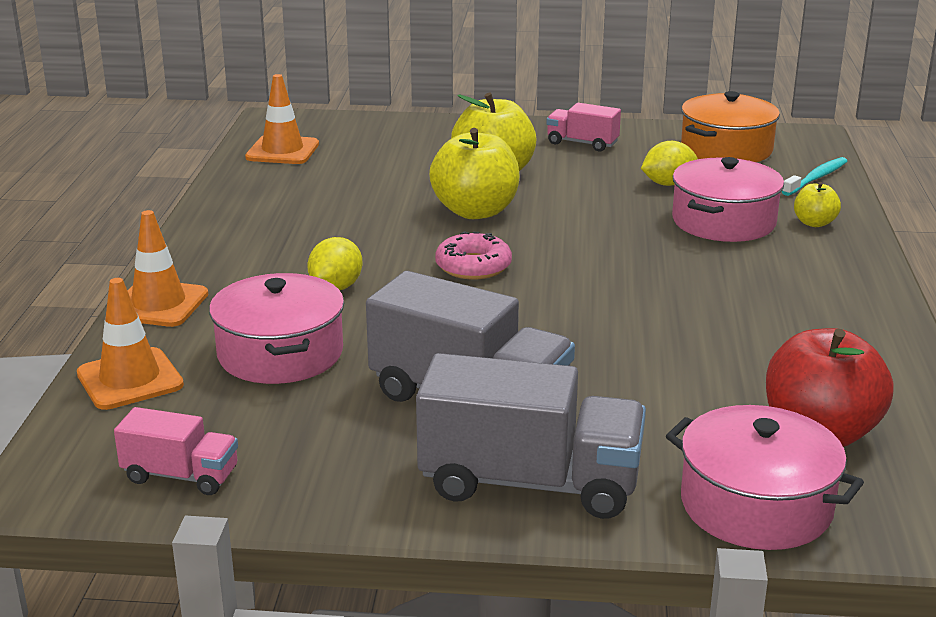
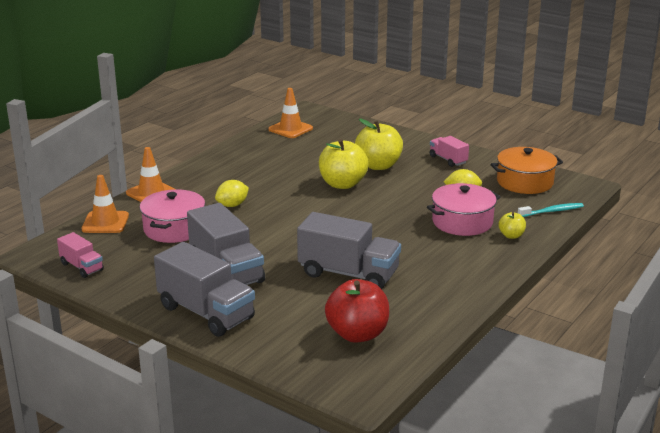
camera: 30 degrees right, 0 degrees up
pink donut [435,231,512,279] -> none
pink pot [666,405,864,550] -> none
none -> grey truck [297,212,401,289]

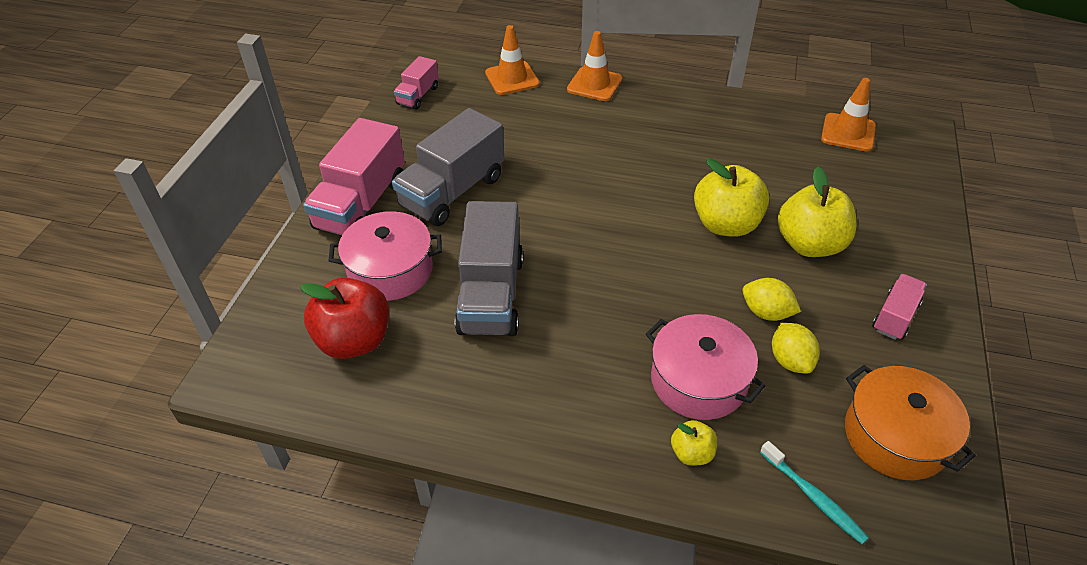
camera: 70 degrees right, 20 degrees up
pink pot [140,189,205,243] -> pink pot moved to [329,211,442,301]
grey truck [154,242,255,337] -> pink truck [303,118,405,235]
yellow lemon [215,180,249,207] -> yellow lemon moved to [743,278,801,321]

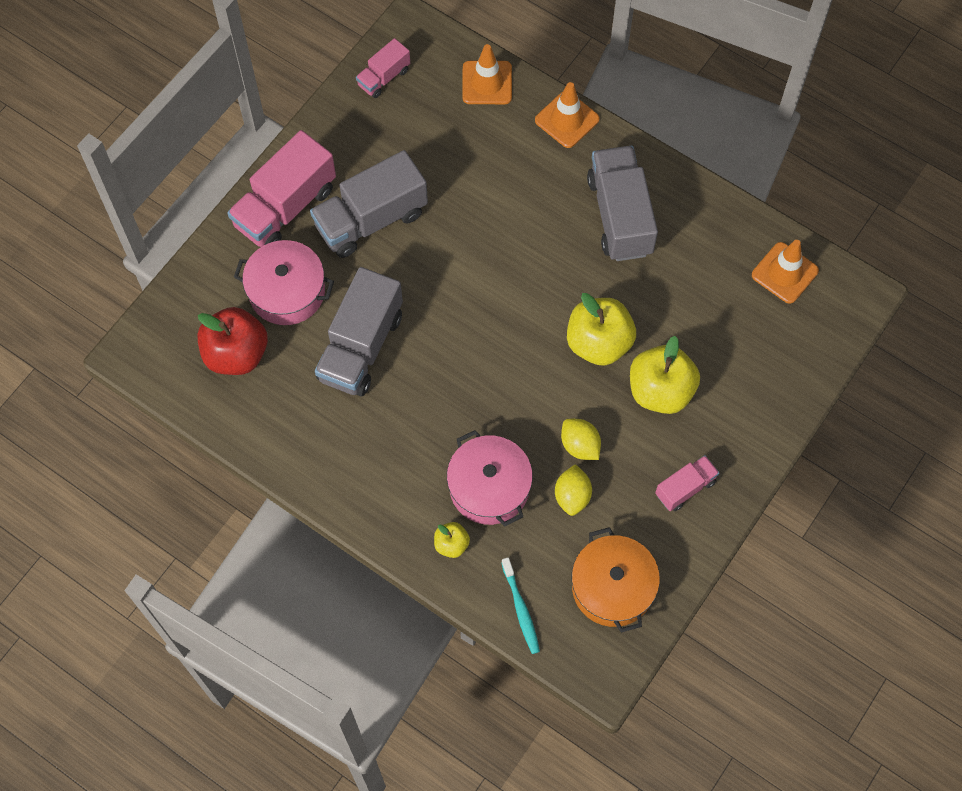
camera: 20 degrees right, 20 degrees up
none -> grey truck [587,146,658,261]

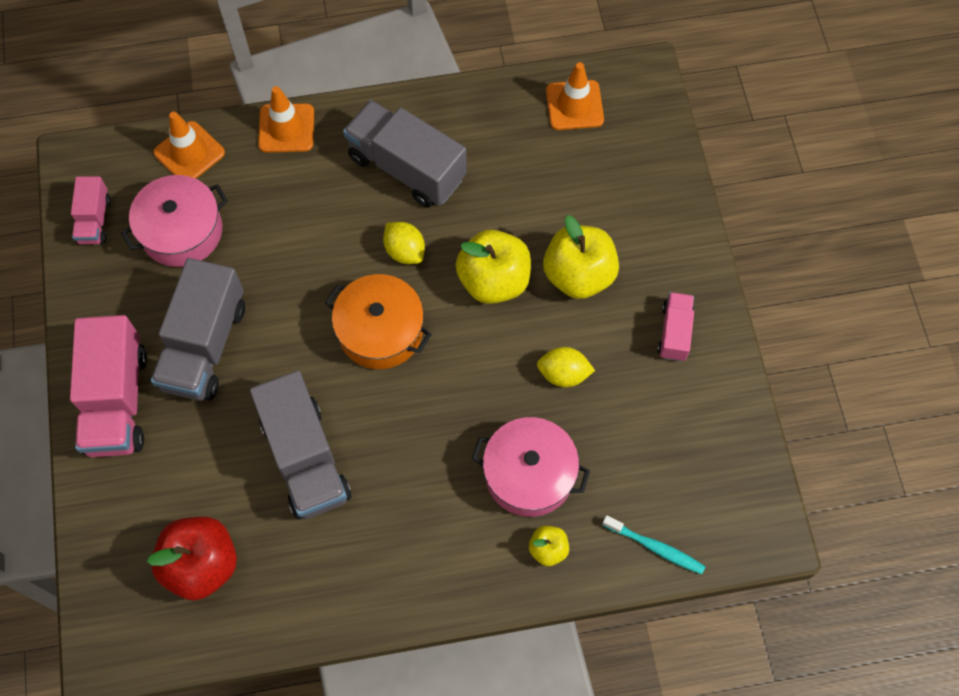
camera: 45 degrees left, 0 degrees up
pink pot [234,240,334,325] -> pink pot moved to [121,175,228,267]
yellow lemon [555,464,592,516] -> yellow lemon moved to [383,222,425,264]
orange pot [572,527,660,633] -> orange pot moved to [325,274,432,369]

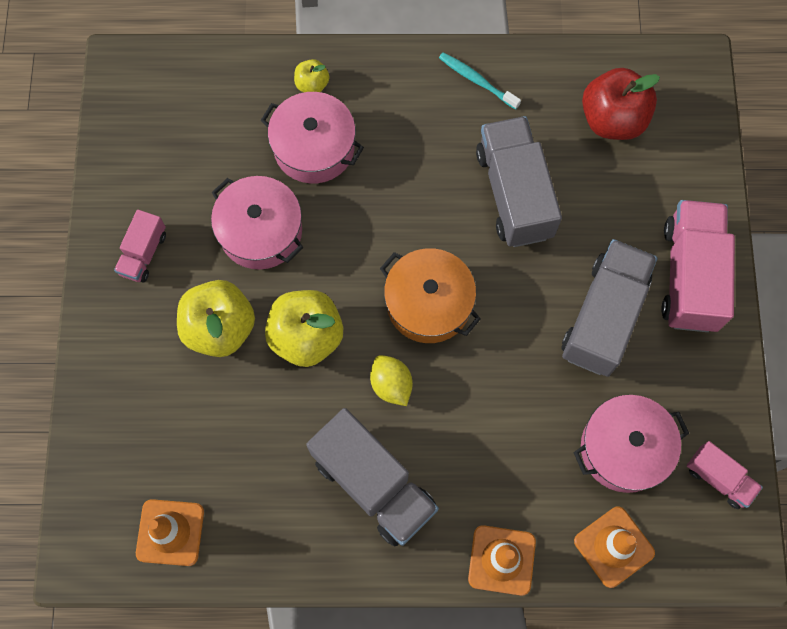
camera: 170 degrees left, 5 degrees up
pink truck [71,176,111,244] -> pink truck turned 120 degrees clockwise [687,441,763,509]
yellow lemon [537,347,595,387] -> pink pot [211,176,303,270]
turquoise toothbrush [602,515,706,575] -> turquoise toothbrush moved to [439,52,521,110]

